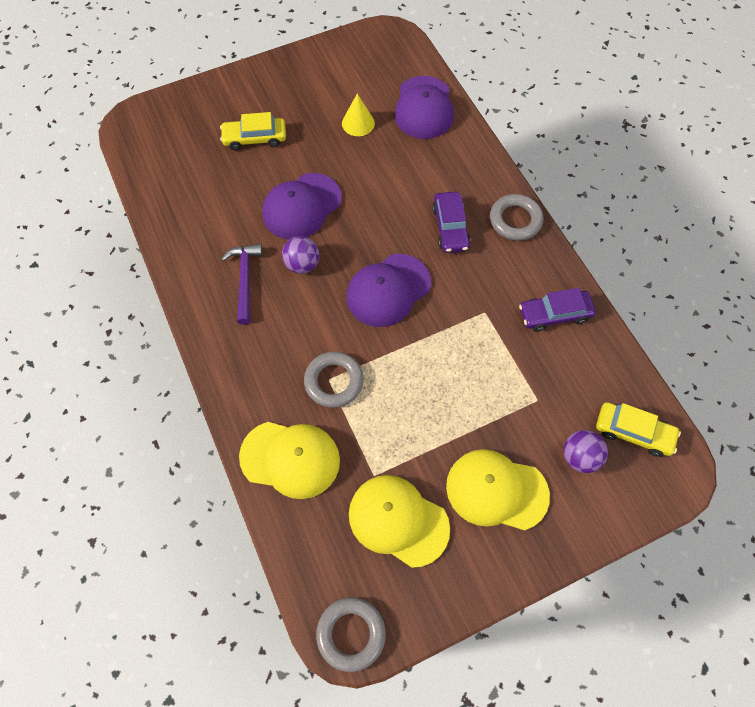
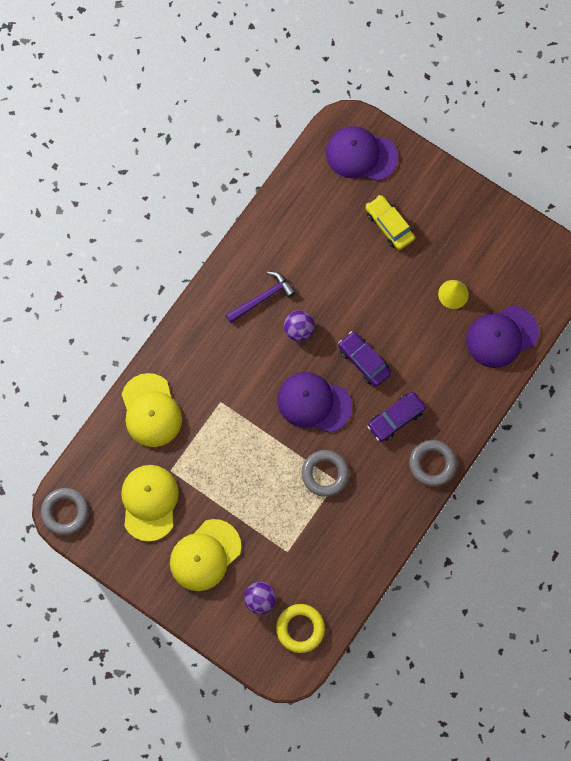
camera: 60 degrees right, 10 degrees up
purple cap [262,173,342,240] -> purple cap moved to [326,126,398,181]
grey ring [304,351,364,408] -> grey ring moved to [302,450,349,497]
yellow cap [446,449,550,530] -> yellow cap turned 120 degrees counterclockwise [170,519,241,591]
purple car [519,288,596,332] -> purple car moved to [338,331,392,387]
yellow car [596,402,681,457] -> yellow ring [276,604,325,653]

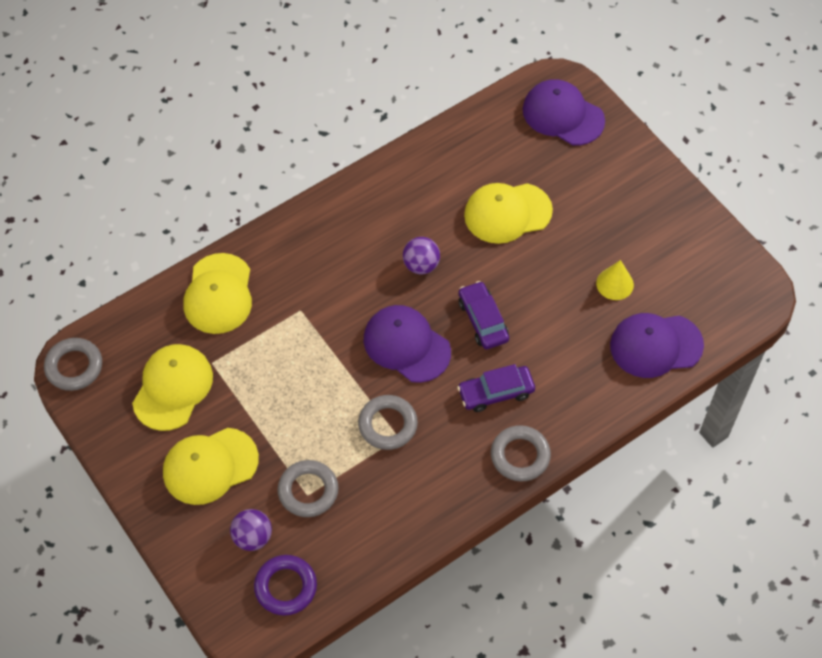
camera: 20 degrees right, 15 degrees down
purple hammer [226,272,296,323] -> none
yellow ring [276,604,325,653] -> purple ring [254,555,317,616]
yellow car [366,195,415,250] -> none
none -> grey ring [277,460,339,517]
none -> yellow cap [464,183,553,244]

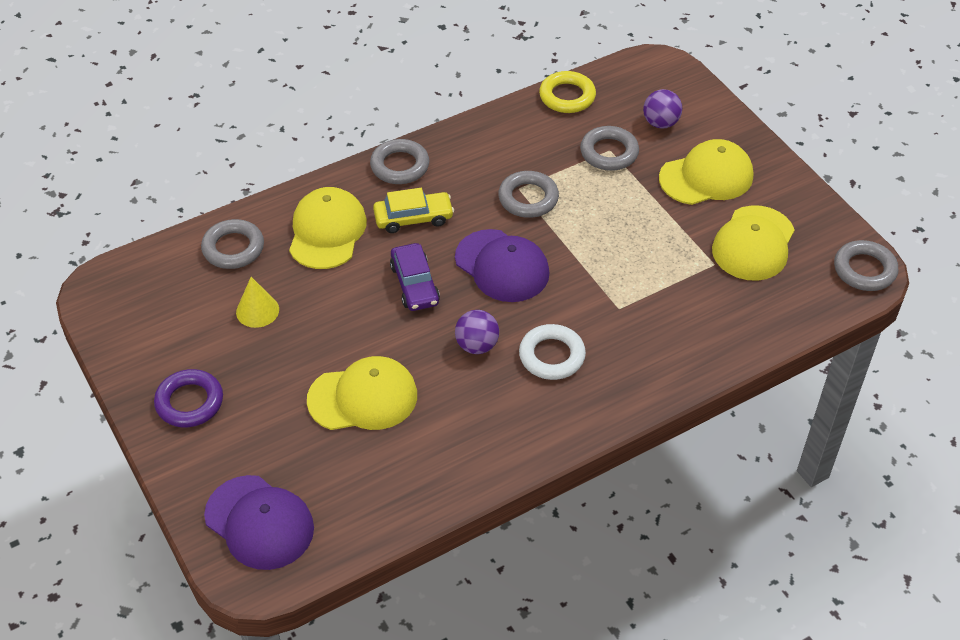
camera: 175 degrees left, 10 degrees down
yellow cap [184,253,252,334] -> yellow cap moved to [289,187,367,269]
purple ring [254,555,317,616] -> purple ring moved to [154,369,223,427]
purple car [457,364,535,412] -> yellow car [373,188,454,233]
purple cap [610,313,704,378] -> grey ring [201,219,264,269]
none -> white ring [519,324,586,380]
none -> yellow ring [539,71,596,113]

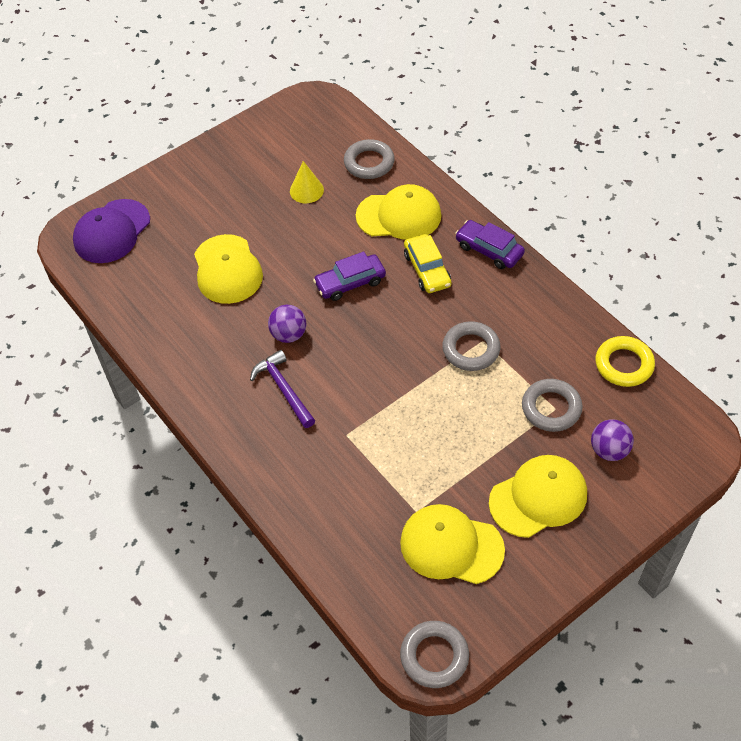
camera: 85 degrees right, 5 degrees up
purple ring [154,369,223,427] -> none
grey ring [370,139,429,184] -> purple car [455,220,525,269]
purple cap [455,229,550,302] -> none
white ring [519,324,586,380] -> purple hammer [250,350,315,428]
yellow cap [659,139,753,205] -> yellow cap turned 90 degrees counterclockwise [489,455,587,538]

